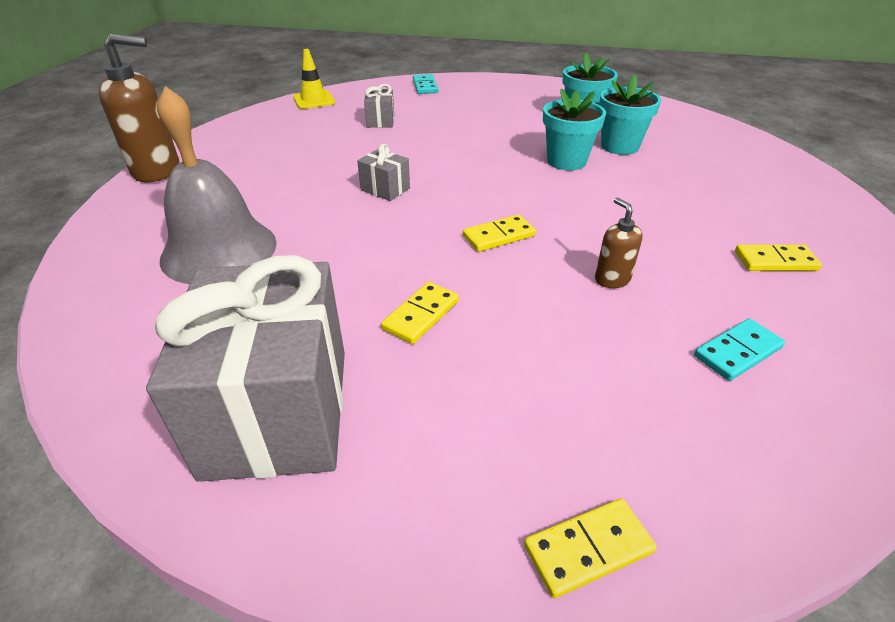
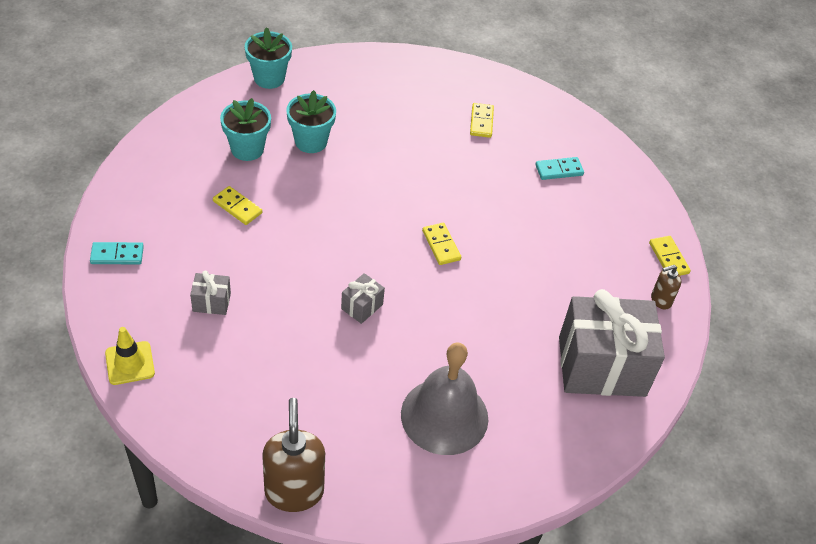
camera: 90 degrees left, 10 degrees up
yellow domino [381,282,459,344] -> yellow domino moved to [213,186,262,225]
turquoise flower pot [543,88,606,170] -> turquoise flower pot moved to [245,27,292,89]
brown soap dispenser [595,198,642,288] -> brown soap dispenser moved to [651,265,681,310]
turquoise domino [694,319,785,381] -> turquoise domino turned 75 degrees counterclockwise [535,157,584,180]

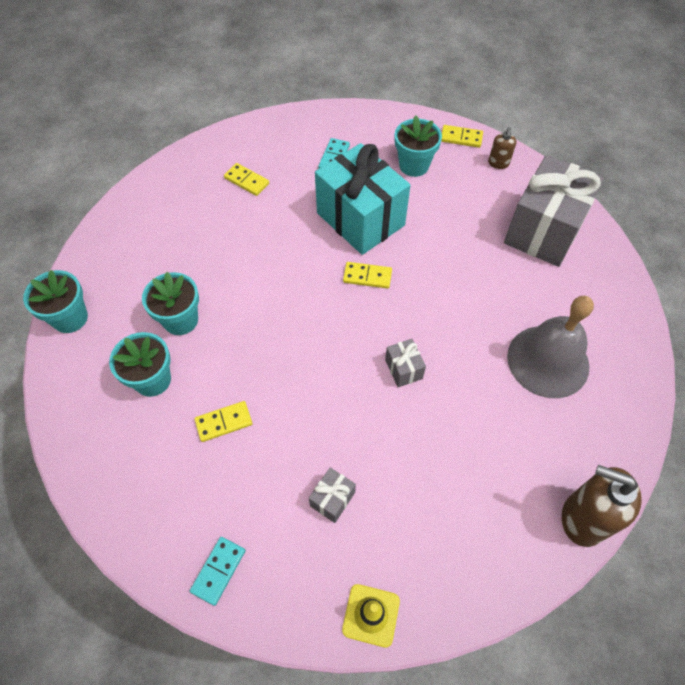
camera: 55 degrees left, 10 degrees up
none -> turquoise gift [315,143,411,255]
none -> turquoise flower pot [395,115,442,177]

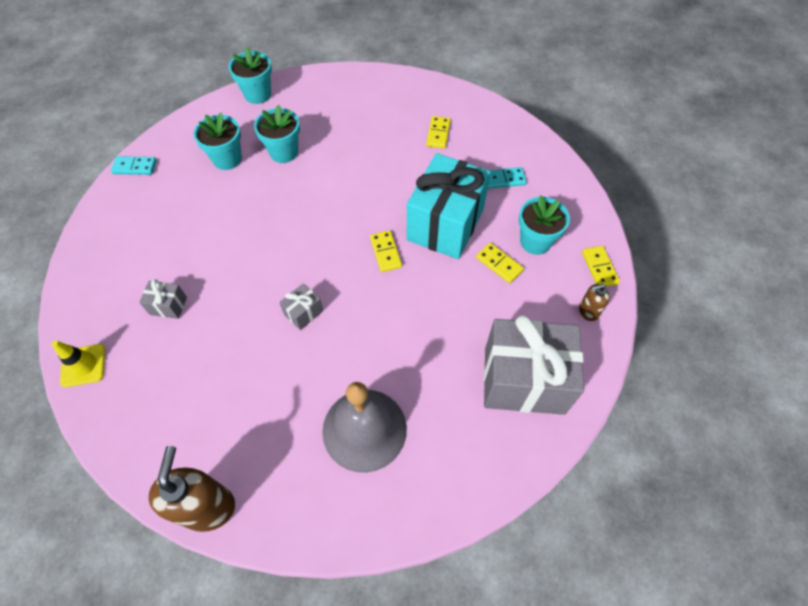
camera: 65 degrees right, 0 degrees up
turquoise domino [190,537,245,606] -> turquoise domino moved to [111,156,157,175]
yellow domino [194,401,252,442] -> yellow domino moved to [476,243,524,283]

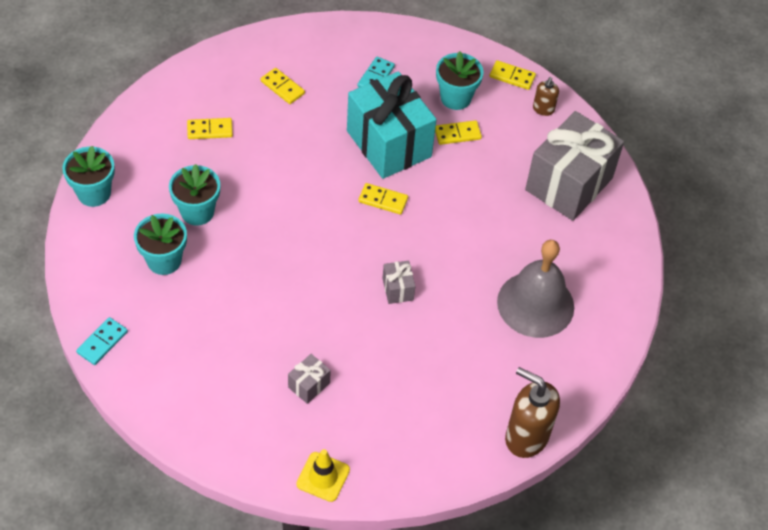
camera: 60 degrees left, 5 degrees down
none -> yellow domino [187,118,233,139]

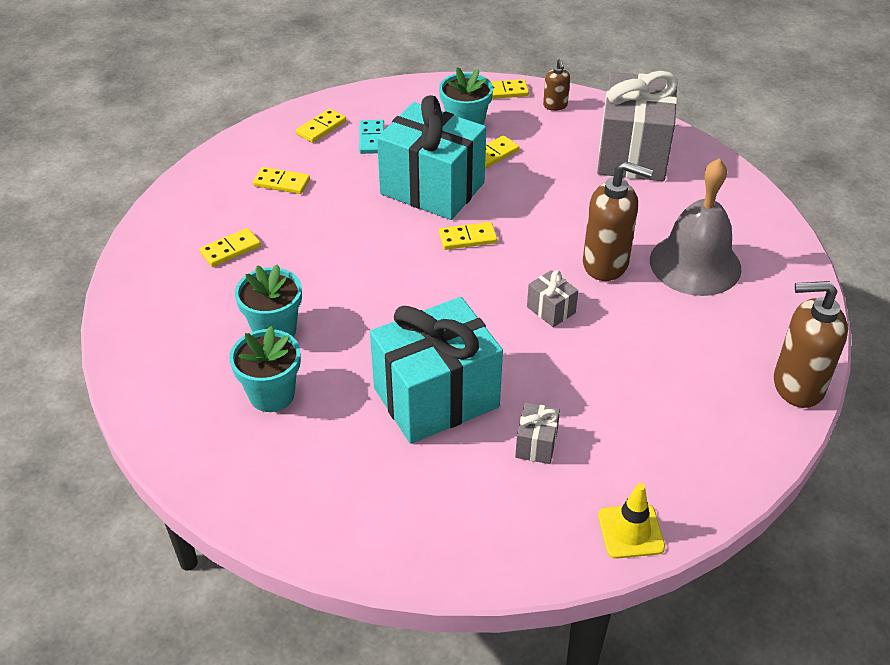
camera: 25 degrees left, 10 degrees down
turquoise flower pot [62,146,115,207] -> none
turquoise domino [76,317,128,365] -> none
none -> yellow domino [296,108,346,143]
none -> turquoise gift [370,297,503,444]
none -> brown soap dispenser [583,161,653,281]

